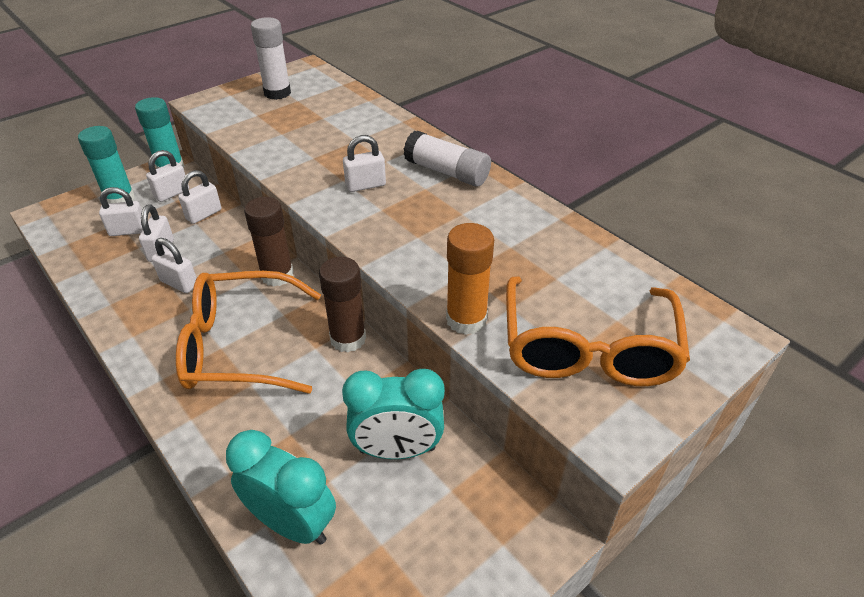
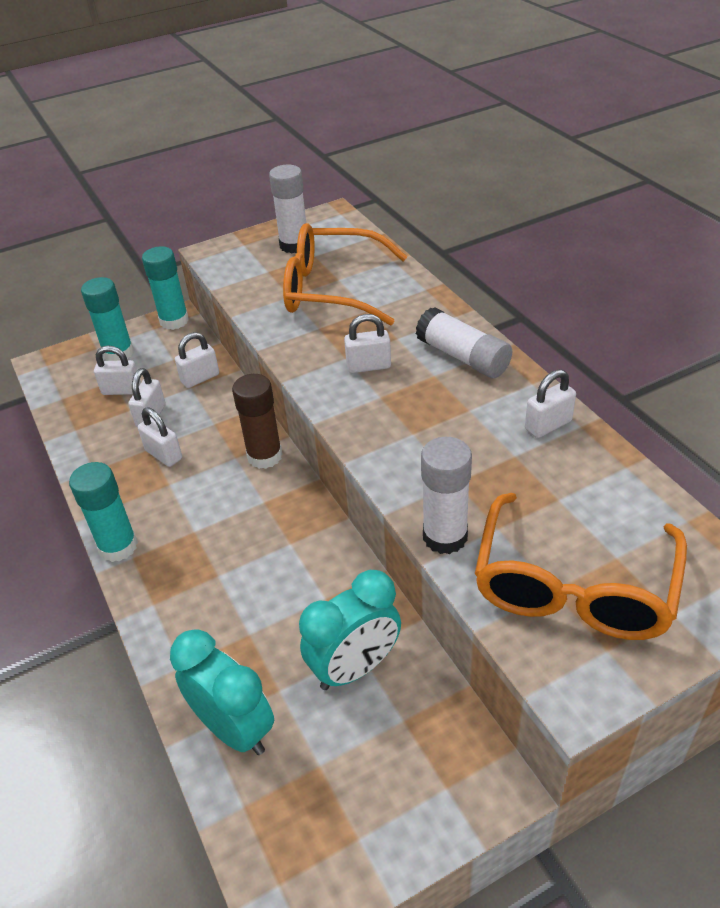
camera: 15 degrees right, 0 degrees up
white padlock [146,150,189,202] -> white padlock moved to [525,369,576,438]
orange glasses [176,271,321,394] -> orange glasses moved to [283,223,408,326]
brown glue stick [319,257,366,352] -> none
turquoise clock [342,369,445,459] -> turquoise clock turned 45 degrees counterclockwise [299,570,401,690]
orange glue stick [446,223,494,335] -> white glue stick [421,437,472,554]
none -> turquoise glue stick [69,462,138,562]

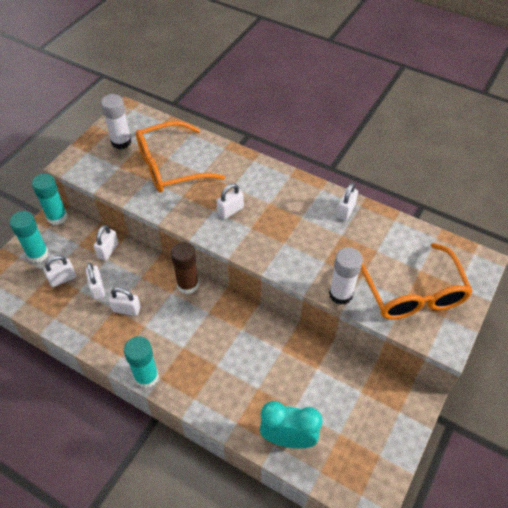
camera: 35 degrees left, 10 degrees up
turquoise clock [299,570,401,690] -> none
white glue stick [416,307,512,378] -> none

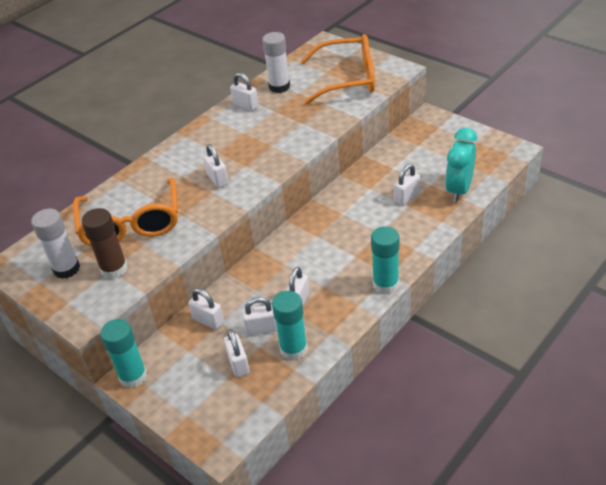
camera: 75 degrees left, 10 degrees down
turquoise glue stick [10,211,49,263] -> turquoise glue stick moved to [272,291,308,360]
brown glue stick [171,242,199,294] -> brown glue stick moved to [82,208,128,279]
white glue stick [329,247,363,305] -> white glue stick moved to [262,32,290,93]
none -> white padlock [394,164,420,205]

